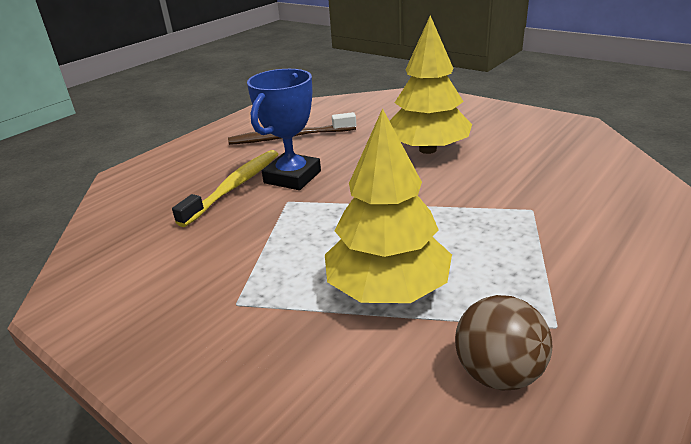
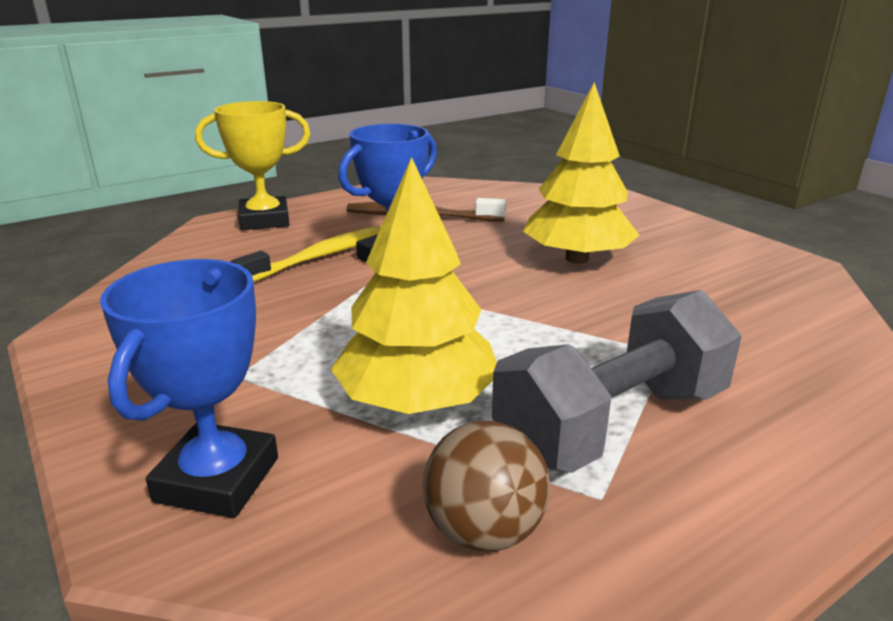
camera: 15 degrees right, 5 degrees down
none -> blue trophy [100,259,278,518]
none -> yellow trophy [195,101,310,230]
none -> grey dumbbell [492,290,742,473]

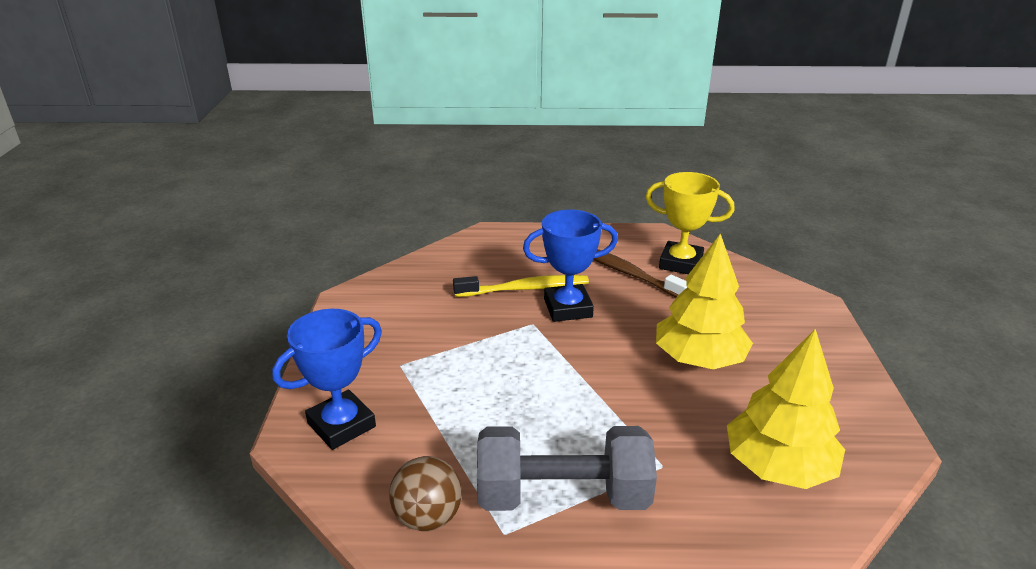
camera: 35 degrees right, 5 degrees up
yellow trophy [195,101,310,230] -> yellow trophy moved to [645,172,734,274]
yellow tree [331,157,497,414] -> yellow tree moved to [727,329,845,489]

